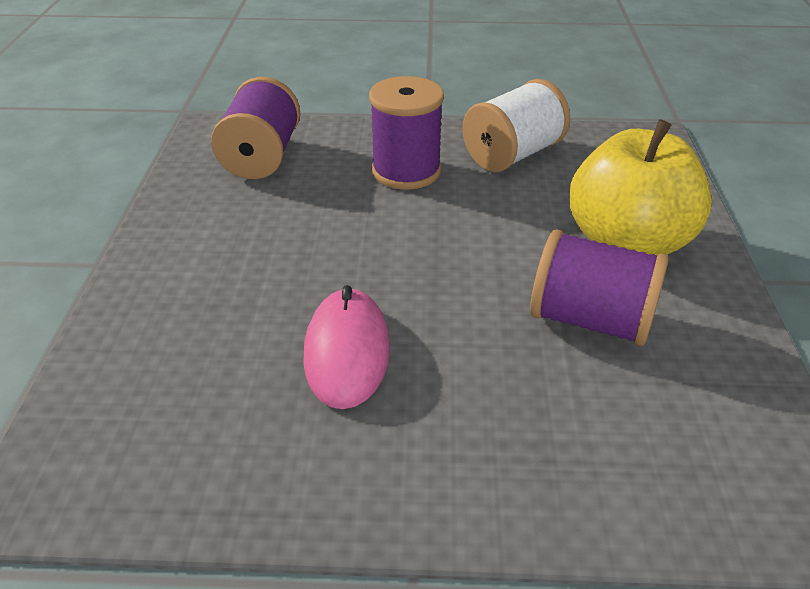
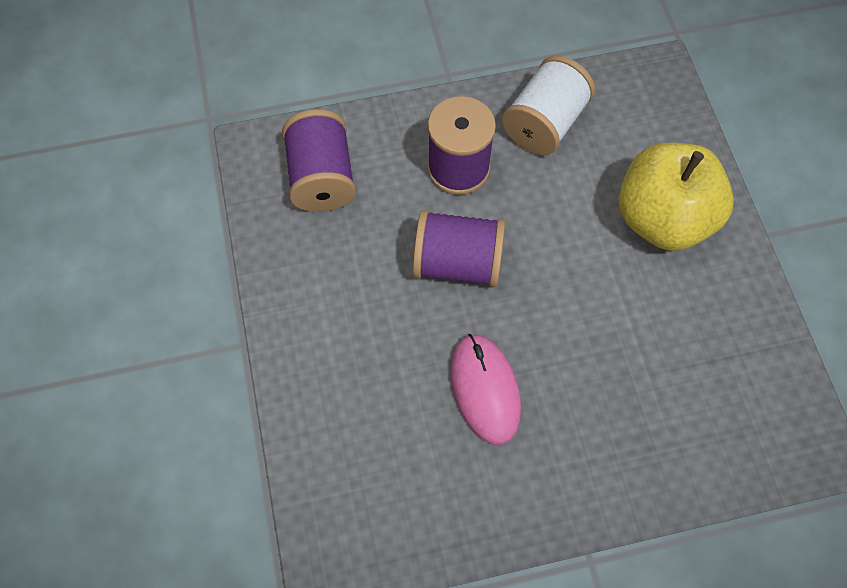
camera: 15 degrees left, 25 degrees up
purple spool [530,229,668,346] -> purple spool moved to [413,210,505,287]

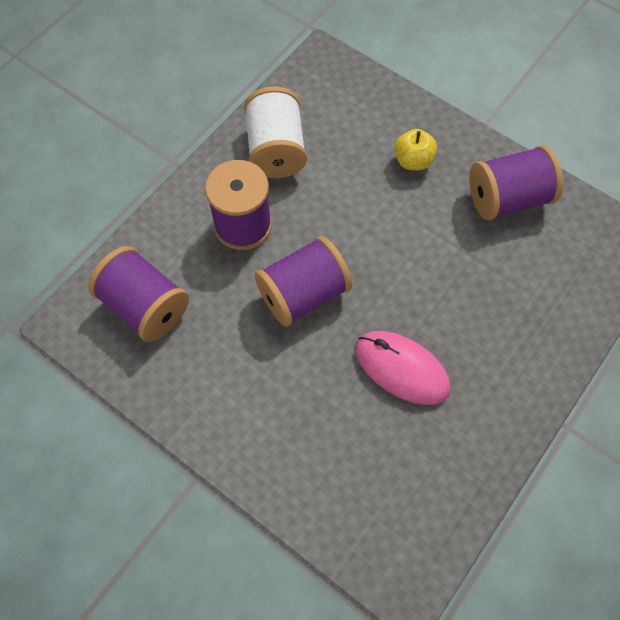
camera: 40 degrees left, 0 degrees up
yellow apple [619,143,734,251] -> yellow apple [394,129,437,170], size x0.45
none -> purple spool [469,145,563,220]

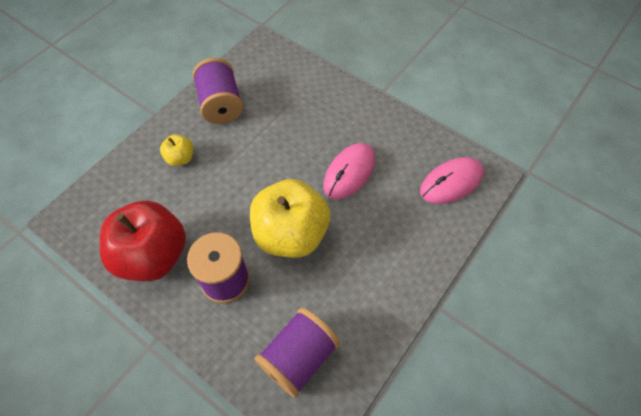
camera: 90 degrees left, 5 degrees down
white spool [244,86,307,178] -> red apple [100,200,186,281]
purple spool [255,236,352,327] -> yellow apple [250,179,330,258]
none -> pink mouse [420,157,484,204]

